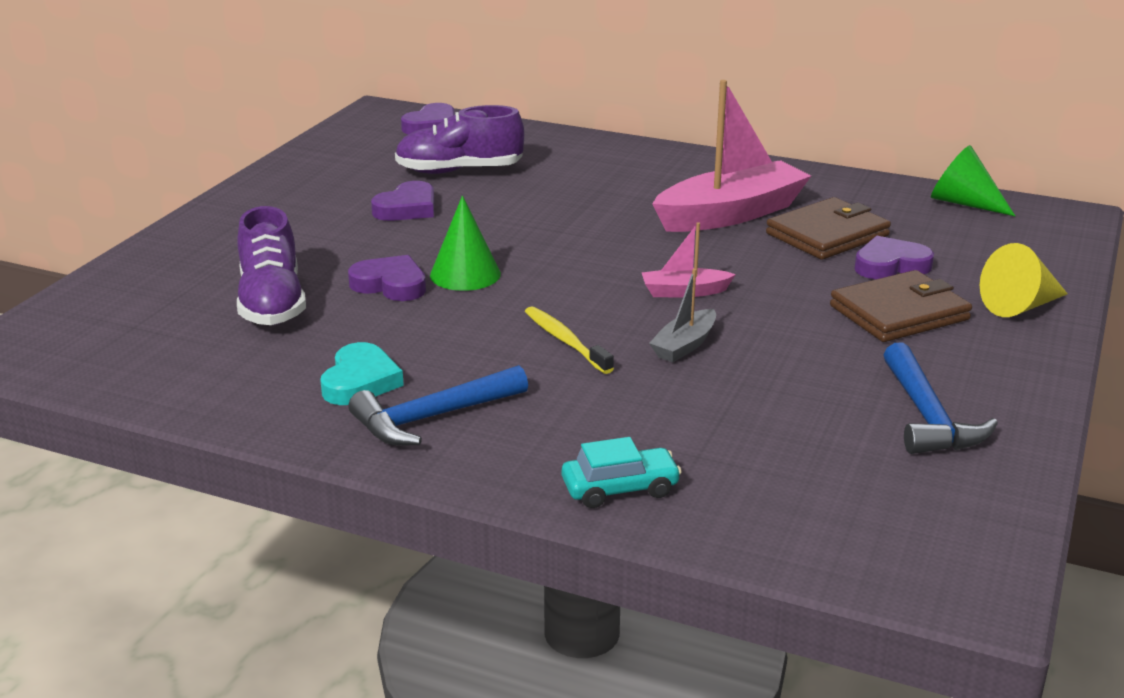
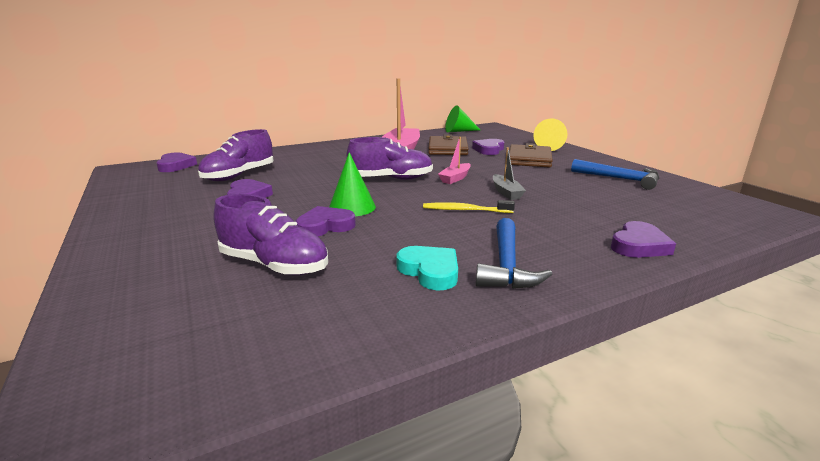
camera: 50 degrees left, 5 degrees down
turquoise car [562,437,682,508] -> purple heart [611,221,676,258]
none -> purple shoe [347,137,433,180]

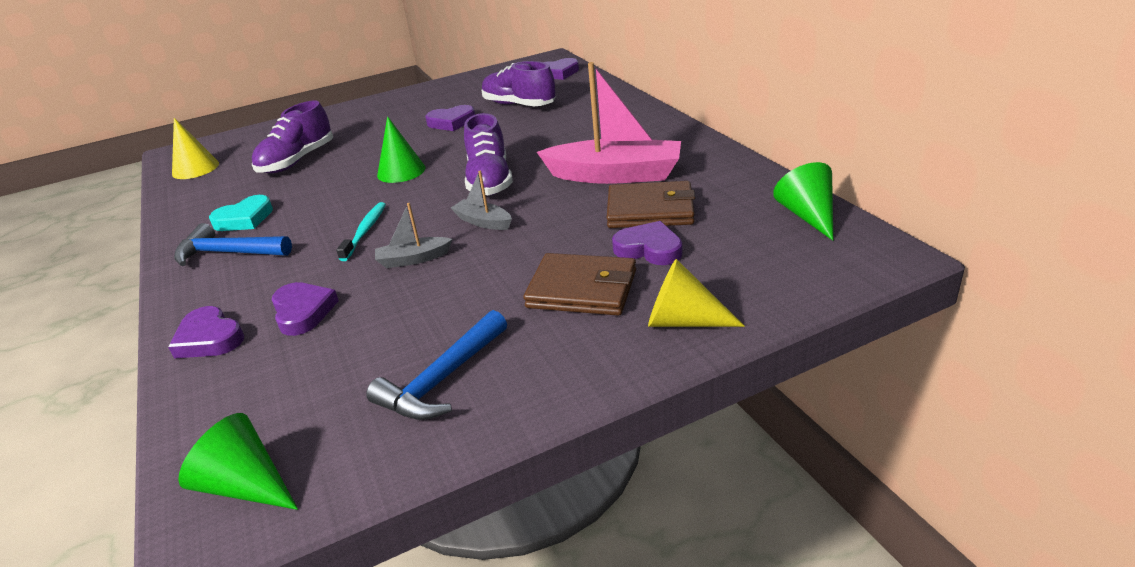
camera: 95 degrees right, 10 degrees up
purple heart [295,206,356,236] -> purple heart moved to [272,282,339,336]
yellow toothbrush [423,200,515,213] -> turquoise toothbrush [336,202,386,261]
pink boat [438,137,471,184] -> grey boat [451,171,512,230]
none -> yellow cone [172,118,219,179]
none -> green cone [178,413,298,510]

